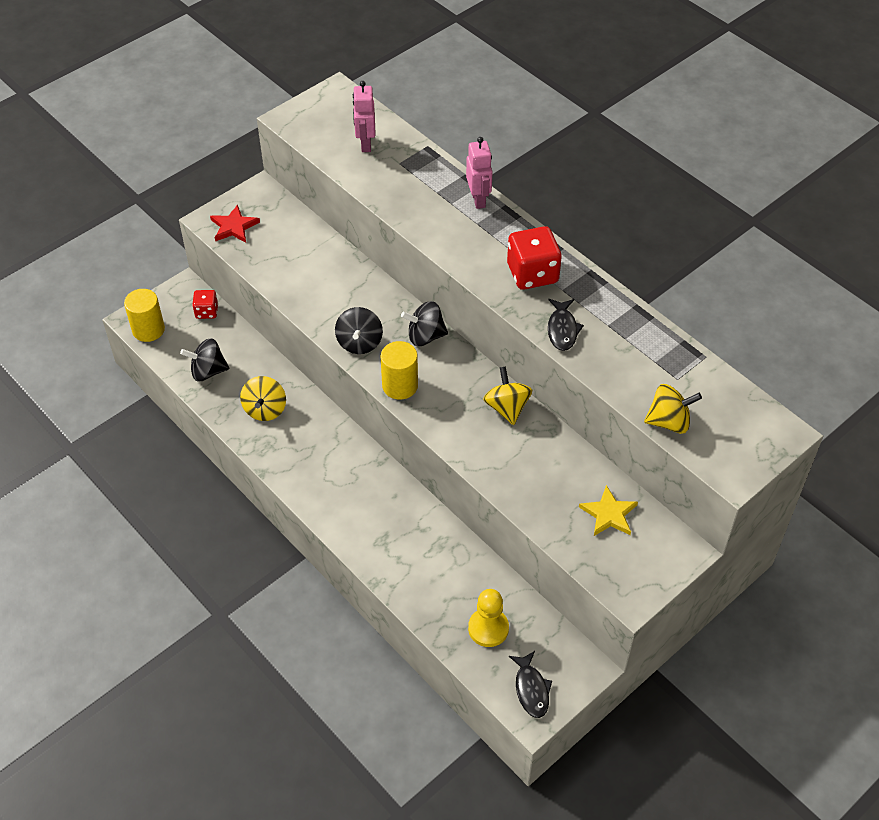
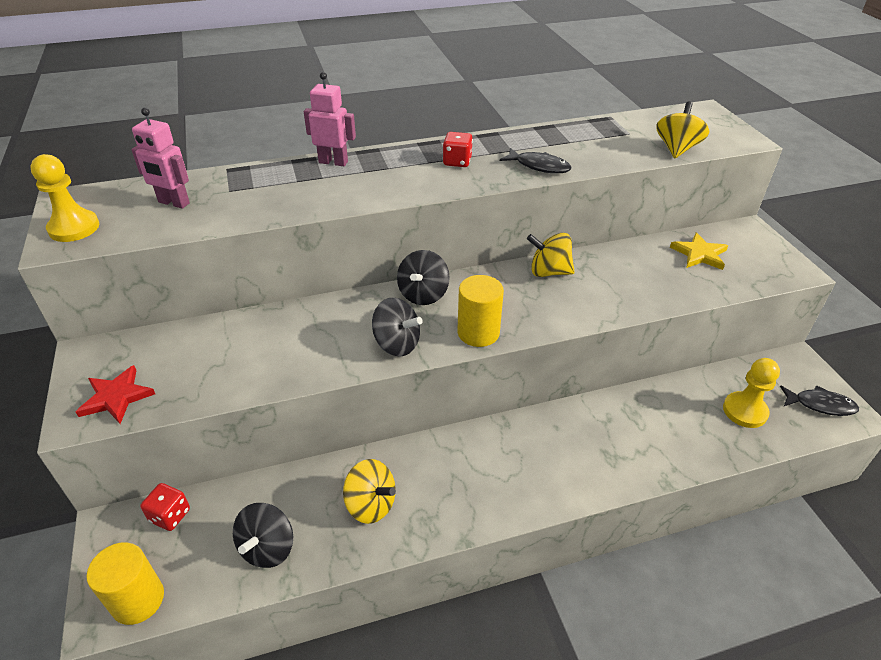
camera: 65 degrees left, 10 degrees down
red dice [507,226,562,290] -> red dice [443,132,473,167], size x0.56
none -> yellow pawn [30,154,99,242]

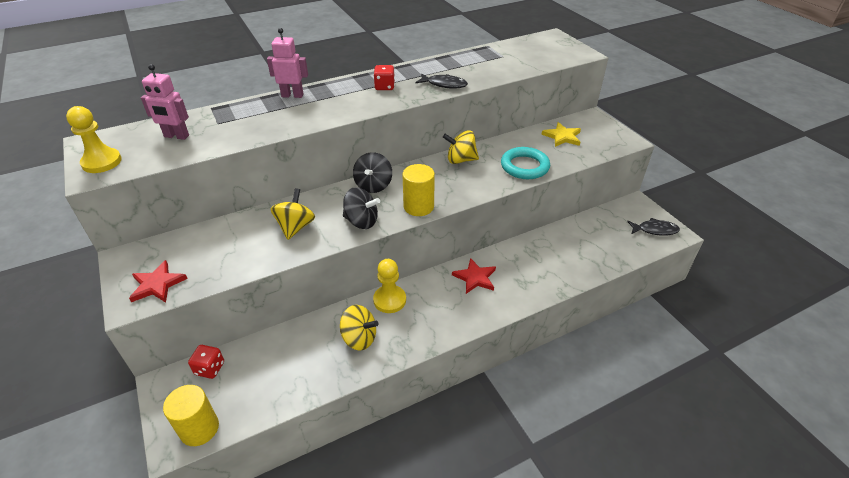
camera: 10 degrees left, 0 degrees up
black spinning top [233,503,293,568] -> none
yellow spinning top [656,102,709,158] -> yellow spinning top moved to [270,188,315,240]
yellow pawn [723,358,780,428] -> yellow pawn moved to [373,259,406,313]
none -> red star [452,258,496,294]
none -> turquoise ring [501,147,550,179]

